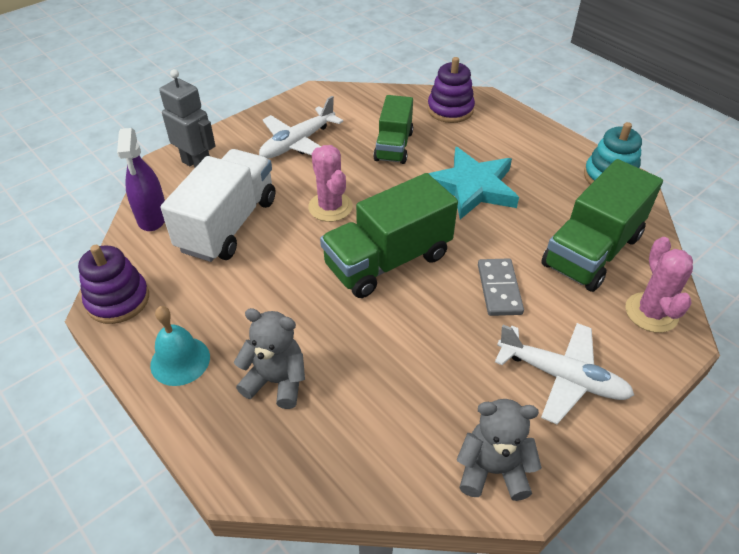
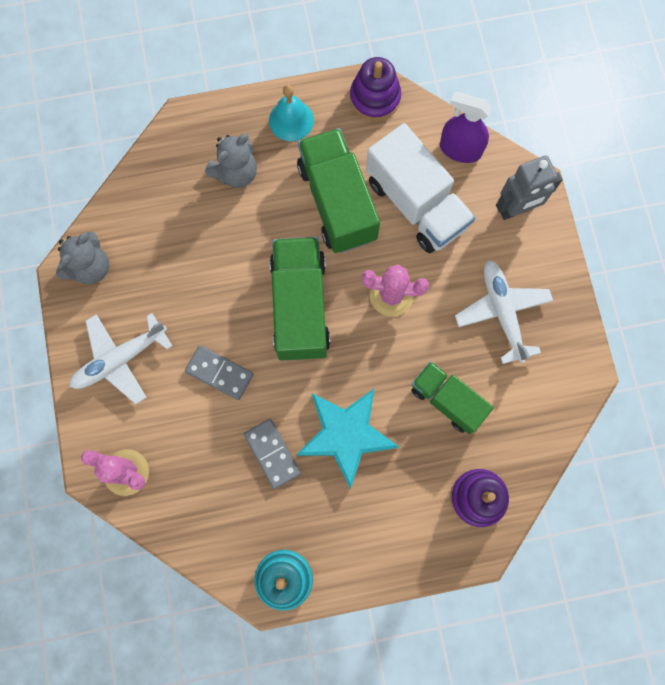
camera: 120 degrees right, 30 degrees up
green truck [541,159,663,292] -> green truck moved to [297,128,380,253]
none -> grey domino [244,419,301,489]

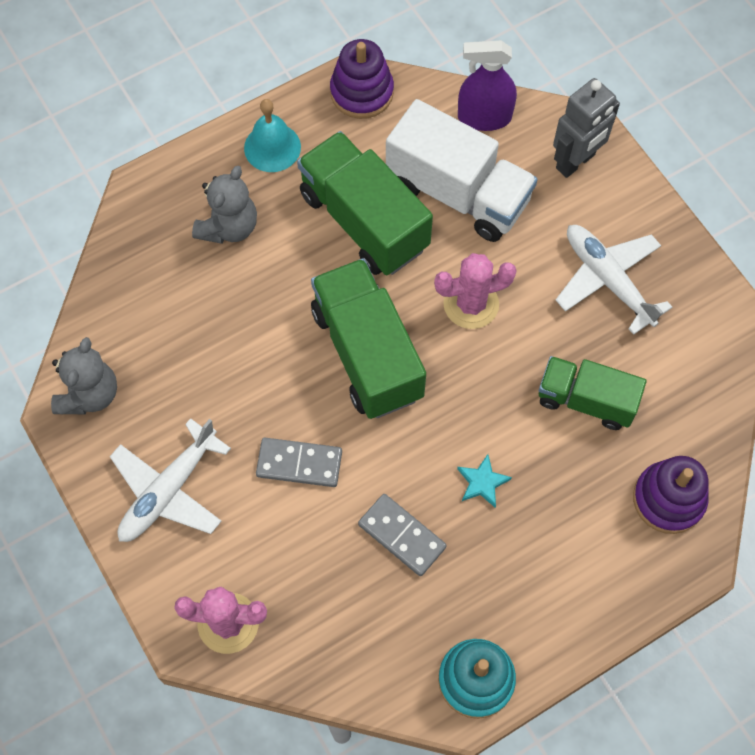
camera: 20 degrees left, 10 degrees down
turquoise star [296,389,399,489] -> turquoise star [457,454,512,508], size x0.42

